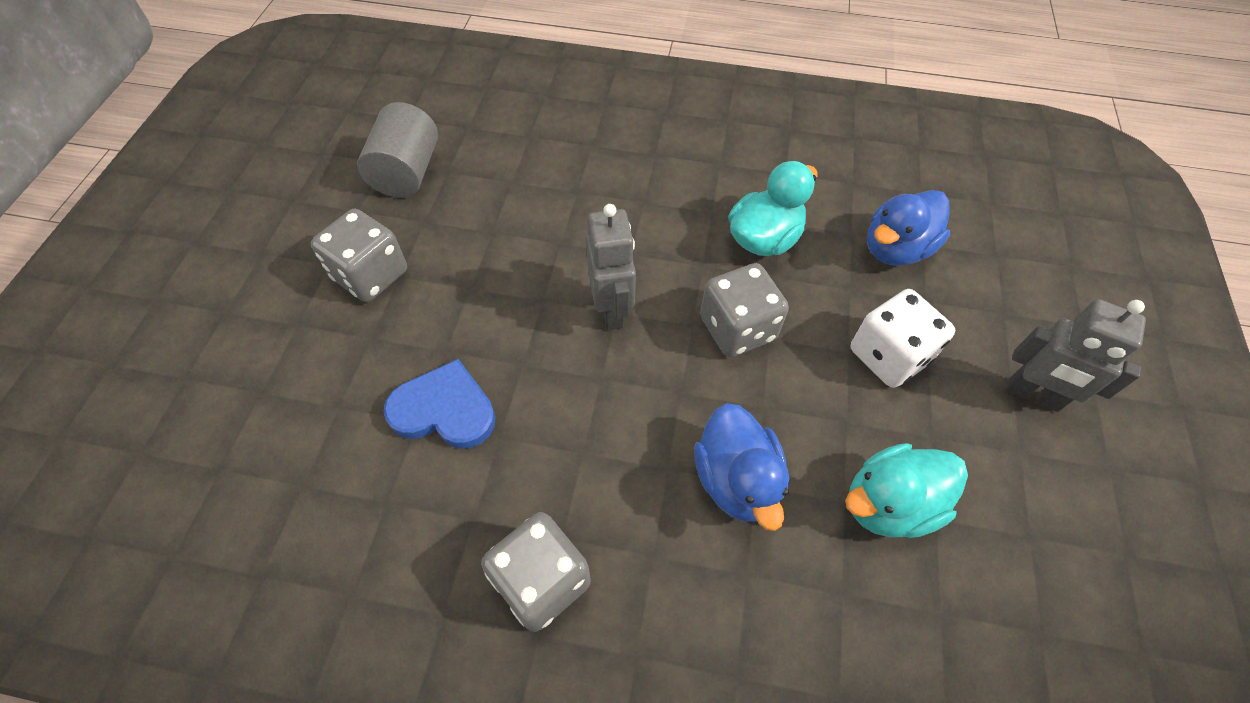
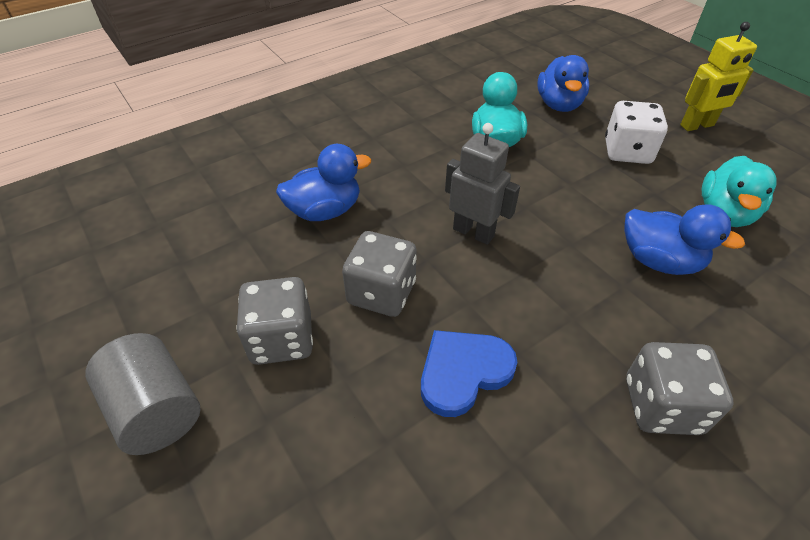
camera: 45 degrees left, 10 degrees down
grey cylinder [357,102,438,198] -> grey cylinder moved to [85,333,200,455]
grey dice [700,263,789,357] -> grey dice moved to [342,231,417,317]
grey robot [1007,299,1146,412] -> yellow robot [680,22,757,131]
none -> blue duck [276,144,371,221]

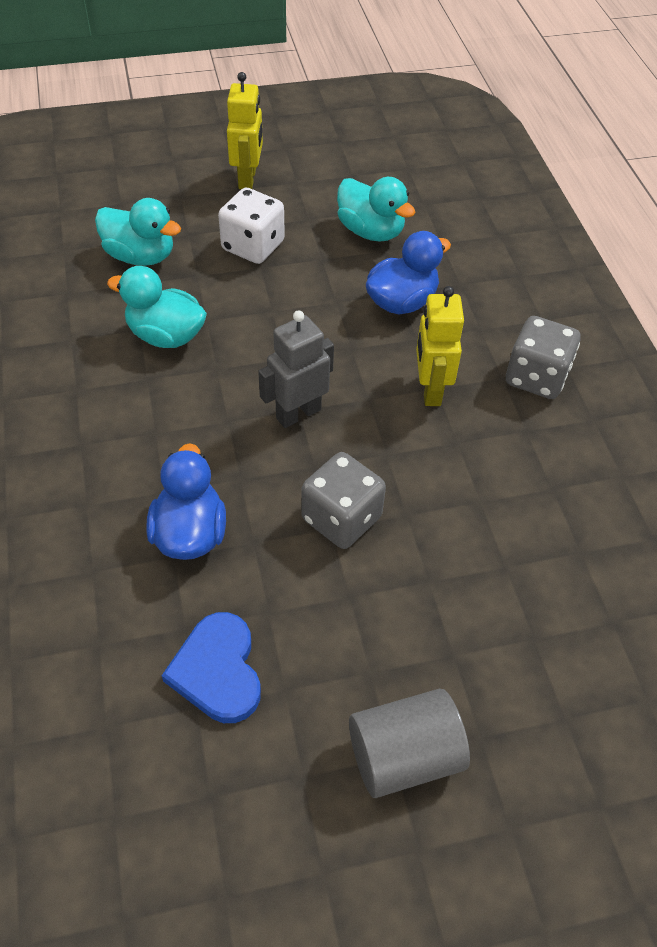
camera: 70 degrees left, 5 degrees up
grey dice [236,277,313,365] -> none
blue heart [421,330,517,417] -> blue heart moved to [162,612,261,723]
blue duck [537,55,590,112] -> turquoise duck [95,198,181,266]
none -> yellow robot [416,286,464,406]

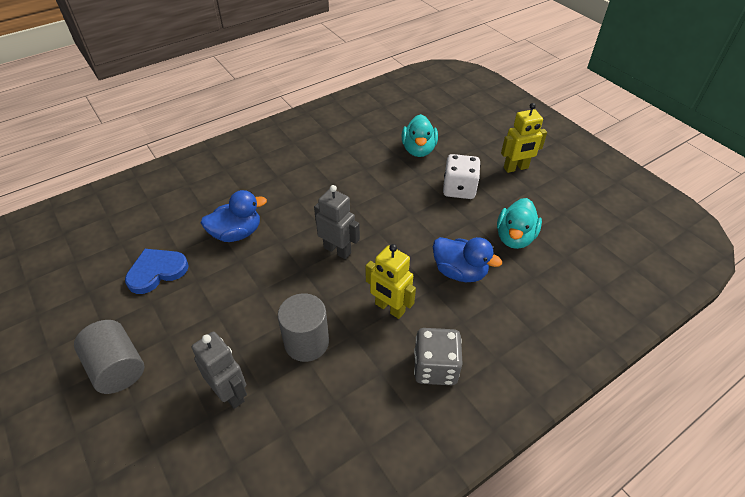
camera: 70 degrees right, 5 degrees down
turquoise duck [107,266,207,348] -> none
grey dice [301,452,386,549] -> none
yellow robot [416,286,464,406] -> yellow robot turned 120 degrees counterclockwise [366,244,416,319]
none -> grey robot [192,332,247,409]
none -> grey cylinder [278,293,329,362]

